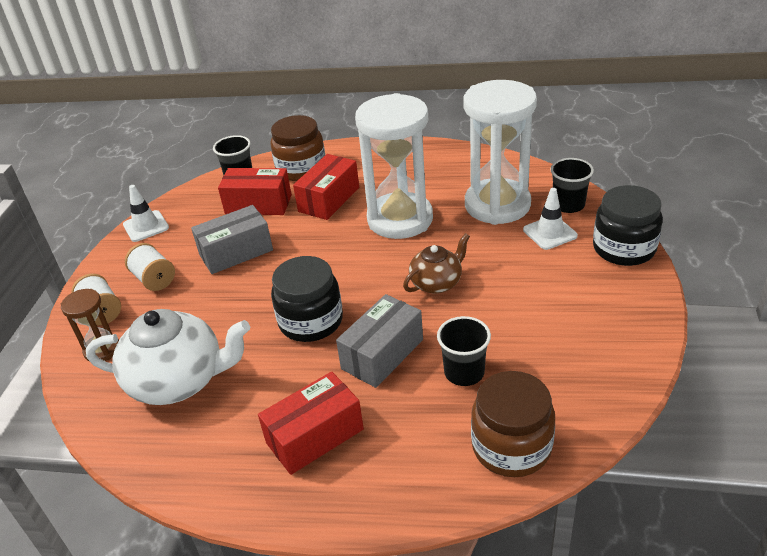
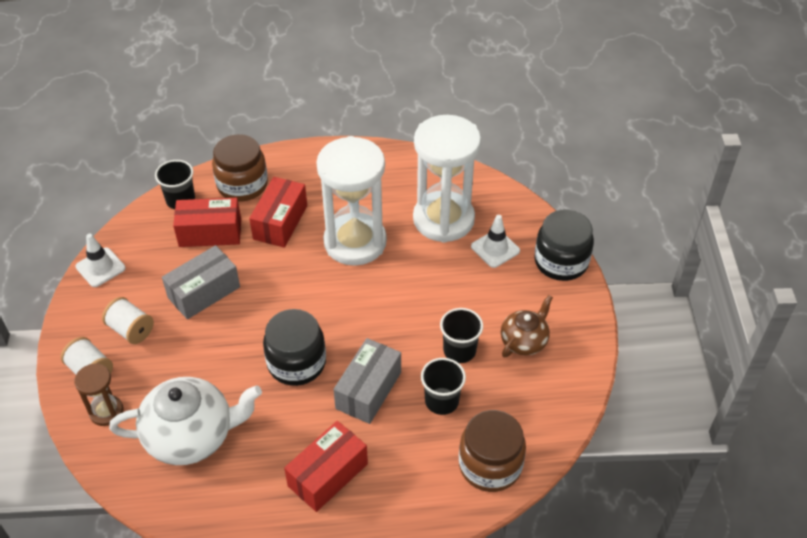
camera: 15 degrees left, 10 degrees up
brown teapot [403,233,470,294] -> brown teapot moved to [501,295,553,357]
black cup [550,158,594,213] -> black cup moved to [440,308,483,363]

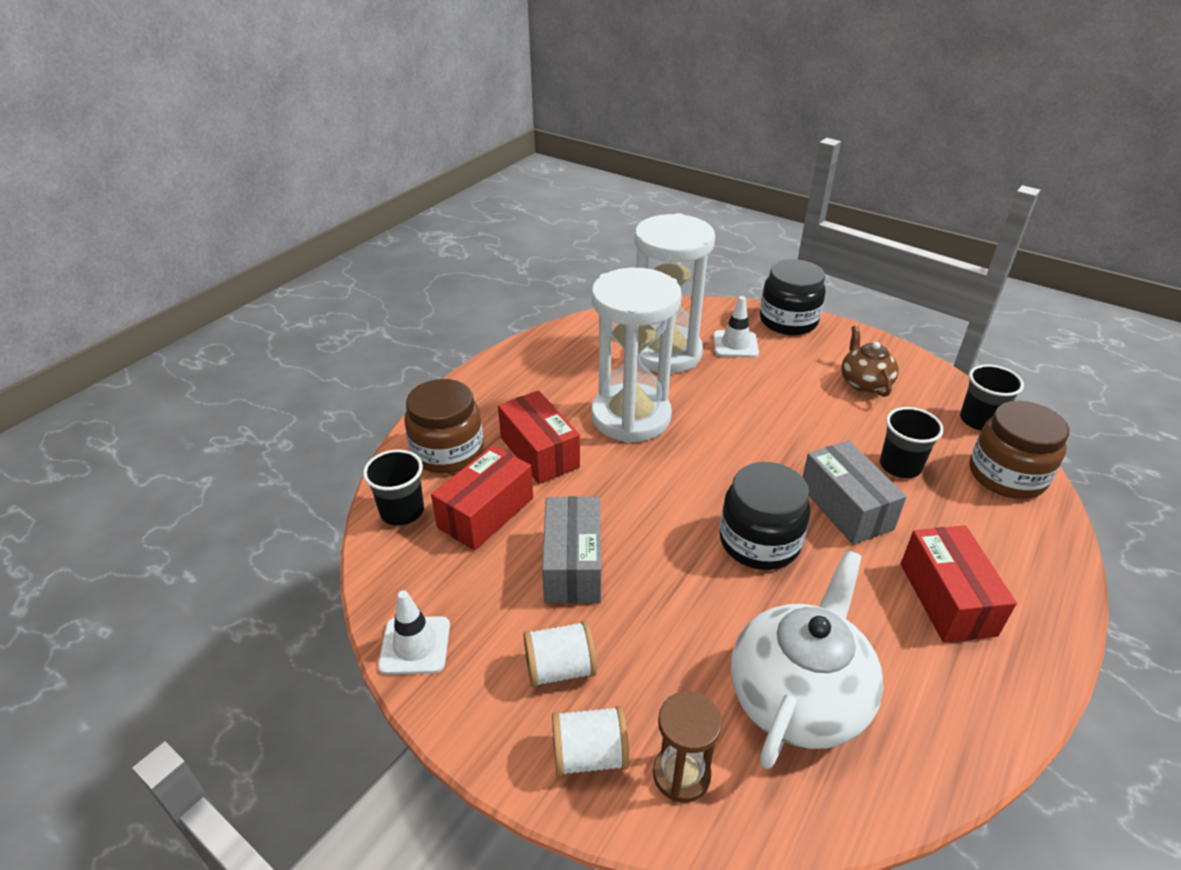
camera: 50 degrees left, 10 degrees down
black cup [440,308,483,363] -> black cup moved to [960,364,1024,430]

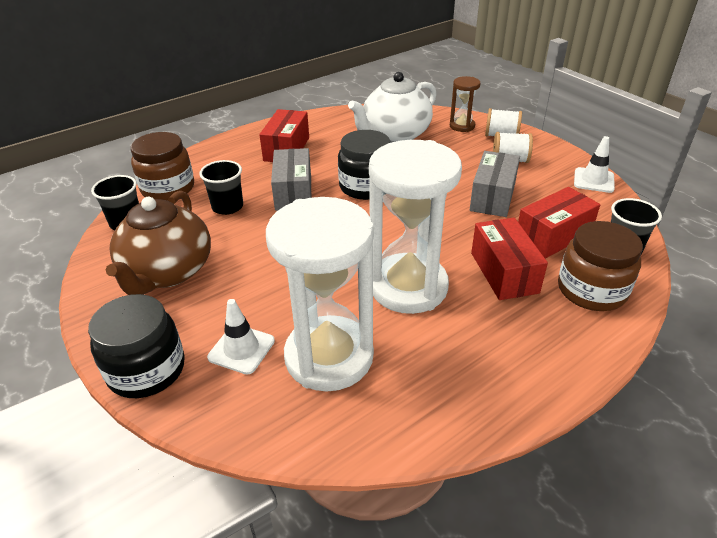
camera: 160 degrees left, 0 degrees up
brown teapot [841,326,899,397] -> brown teapot [106,191,211,295], size x1.75

